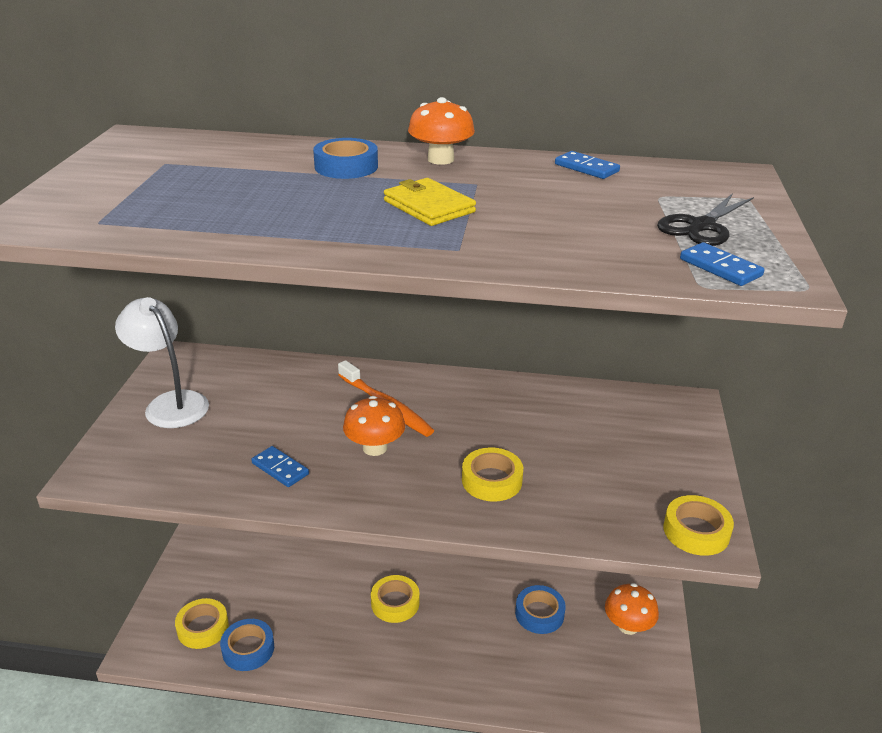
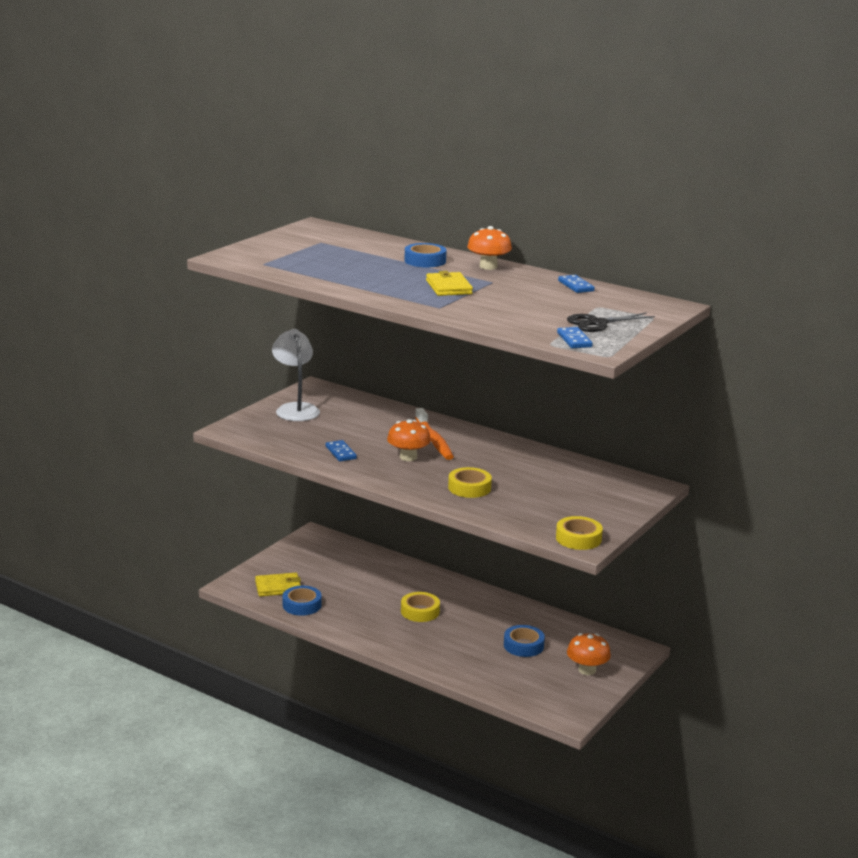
camera: 25 degrees right, 10 degrees down
yellow tape [175,598,229,649] -> yellow wallet [255,573,301,596]

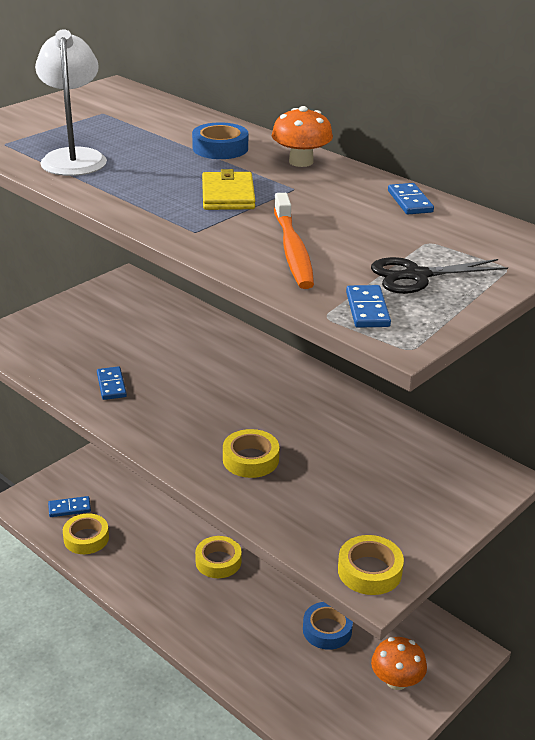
camera: 10 degrees right, 10 degrees up
yellow wallet [255,573,301,596] -> blue domino [48,496,91,517]
white lamp [272,329,320,421] -> white lamp moved to [35,29,107,176]
blue tape [283,586,322,616] -> yellow tape [63,513,109,554]
orange mushroom [387,419,431,461] -> none
orange toothbrush [415,408,454,460] -> orange toothbrush moved to [274,193,314,289]

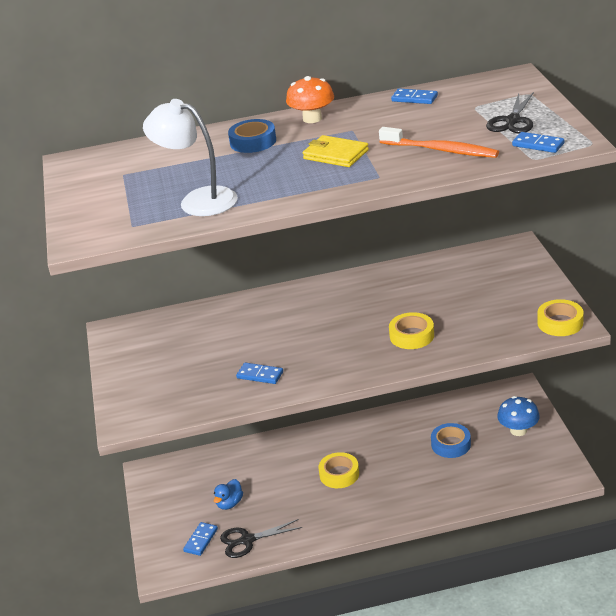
camera: 50 degrees left, 0 degrees up
yellow tape [63,513,109,554] -> black scissors [220,519,302,558]
orange mushroom [371,637,427,690] -> blue mushroom [497,396,540,436]
none -> blue duck [214,479,243,510]

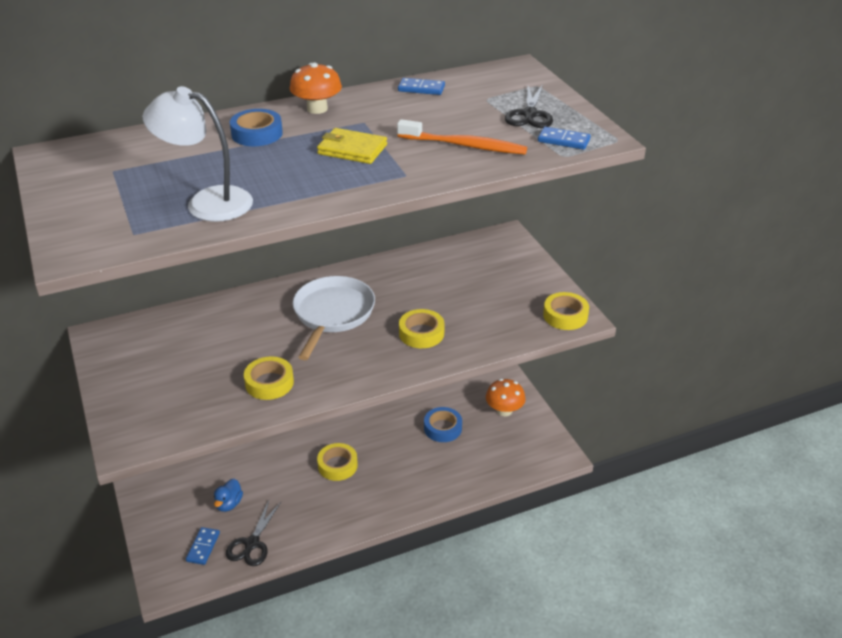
camera: 15 degrees left, 5 degrees up
black scissors [220,519,302,558] -> black scissors turned 45 degrees counterclockwise [226,500,281,566]
blue domino [236,363,283,384] -> yellow tape [244,356,294,400]
blue mushroom [497,396,540,436] -> orange mushroom [486,379,526,416]
none -> white pan [293,276,375,360]

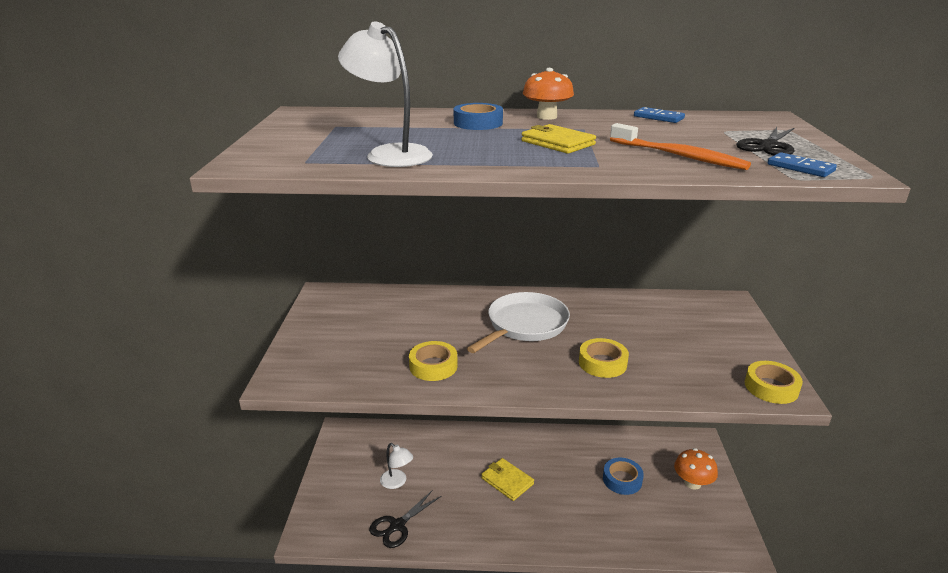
camera: 25 degrees right, 10 degrees down
blue domino [186,527,220,565] -> none
blue duck [214,479,243,512] -> white lamp [380,443,413,489]
yellow tape [317,443,358,481] -> yellow wallet [481,458,534,501]

